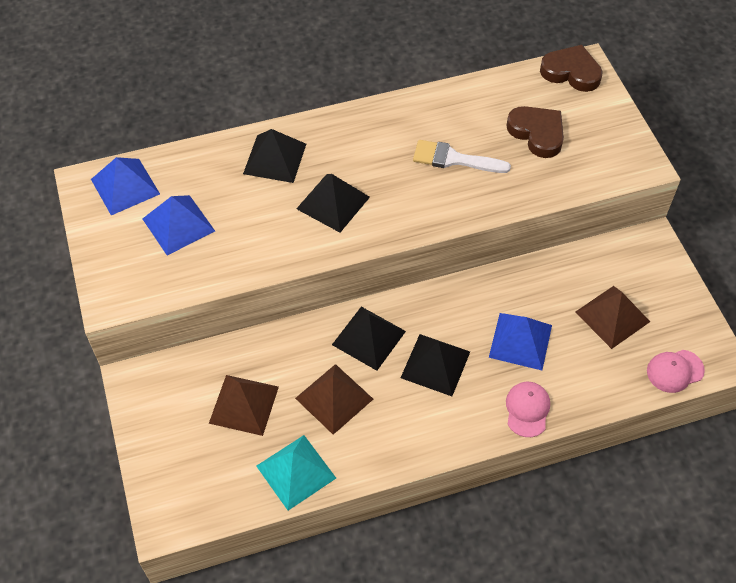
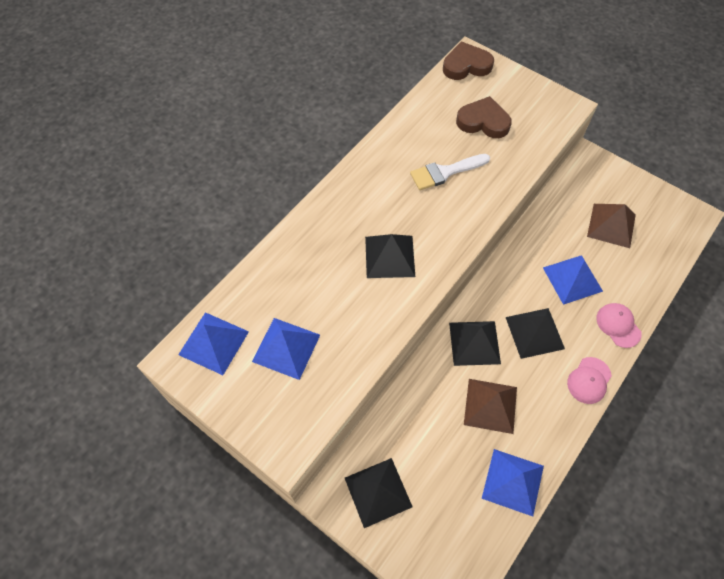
camera: 35 degrees left, 5 degrees up
brown pyramid [209,375,279,436] -> none
black pyramid [243,129,306,183] -> black pyramid moved to [345,458,413,528]
turquoise pyramid [256,435,336,510] -> blue pyramid [482,449,544,517]
pink cap [647,350,705,393] -> pink cap moved to [567,357,612,404]

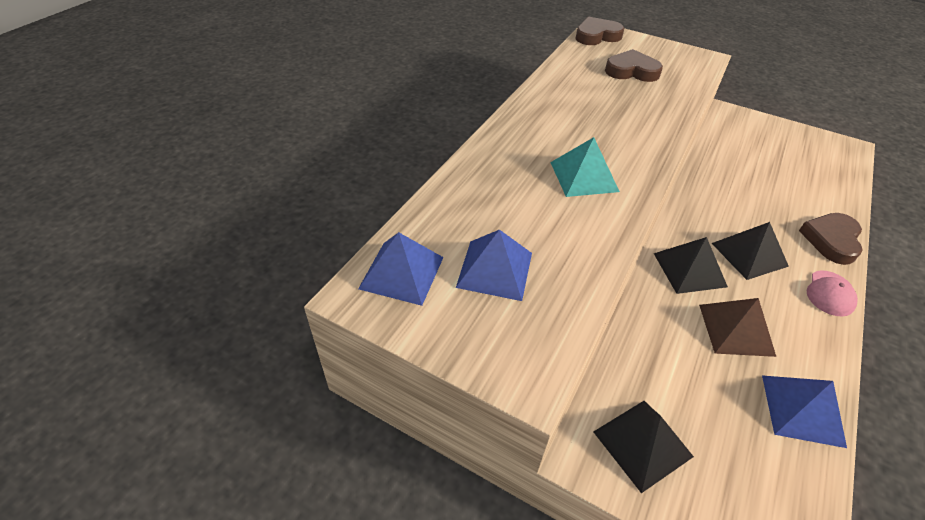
camera: 10 degrees left, 15 degrees down
black pyramid [365,234,415,278] -> turquoise pyramid [550,137,620,197]
white brush [410,154,490,190] -> none
blue pyramid [543,255,603,305] -> none
brown pyramid [587,204,636,248] -> none
pink cap [596,303,642,348] -> brown heart [799,213,863,265]

